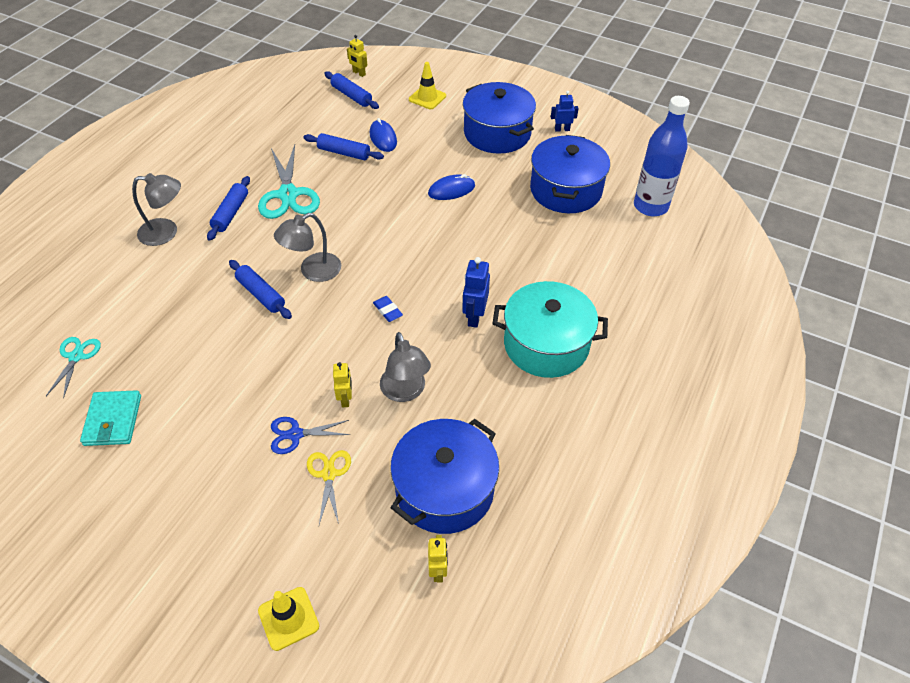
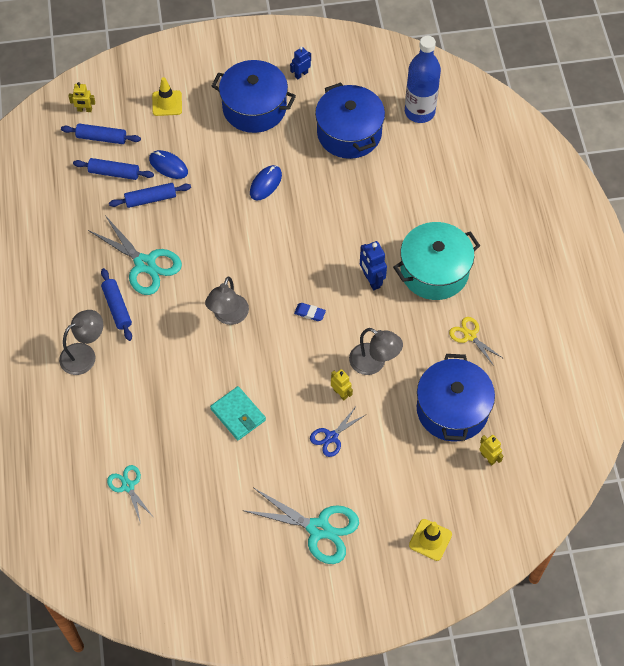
camera: 35 degrees left, 10 degrees up
turquoise wallet [80,390,141,446] -> turquoise wallet moved to [210,386,266,440]
blue rolling pin [229,260,292,319] -> blue rolling pin moved to [73,158,154,180]
yellow scissors [307,450,351,525] -> yellow scissors moved to [449,317,504,366]
none -> turquoise scissors [242,488,359,564]

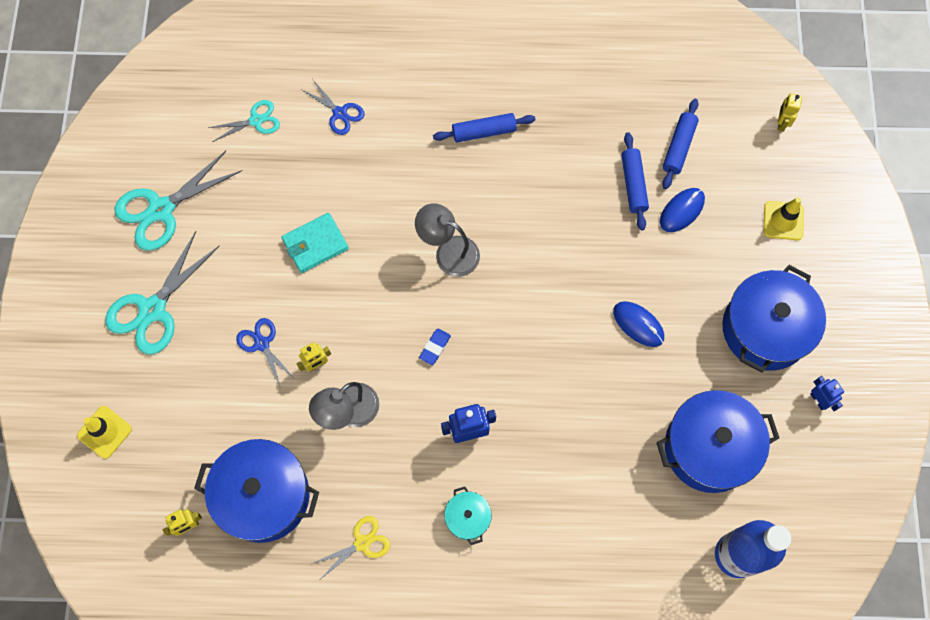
camera: 100 degrees right, 10 degrees up
grey lamp [59,310,103,375] -> none
blue rolling pin [61,124,141,144] -> none
turquoise scissors [88,215,182,295] -> turquoise scissors moved to [114,150,242,251]
turquoise pot [393,222,480,300] -> turquoise pot [444,487,492,545], size x0.47
none -> blue scissors [301,80,365,135]

